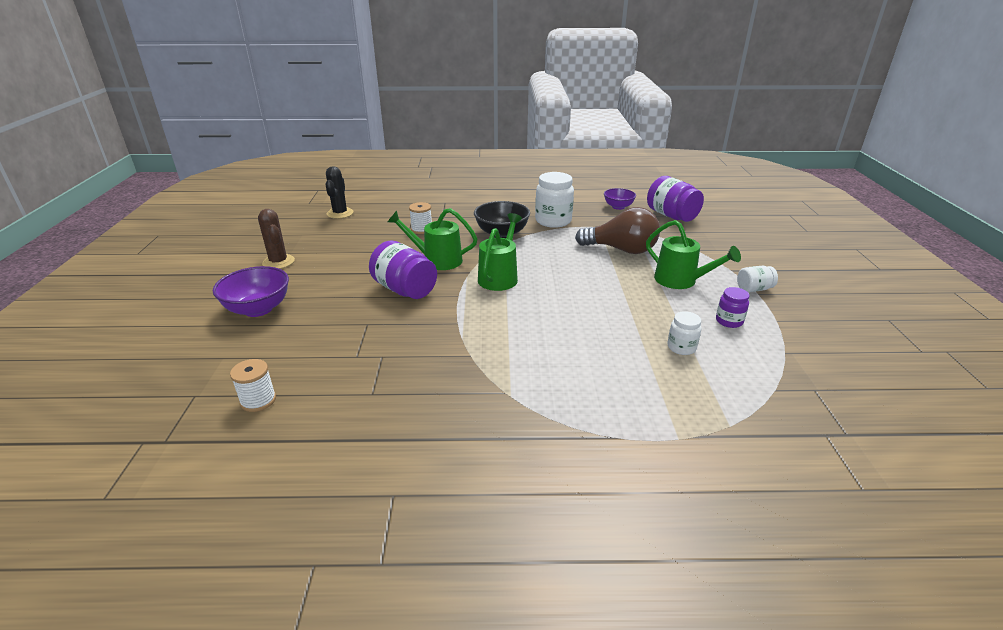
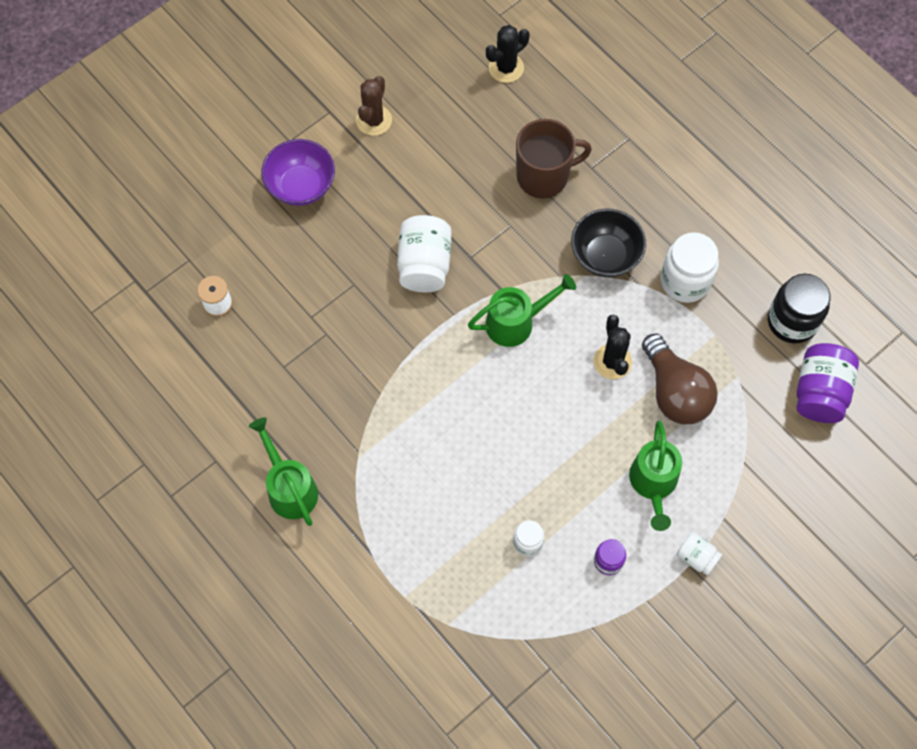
camera: 50 degrees right, 35 degrees up
purple jar [369,241,437,299] -> white jar [397,215,451,293]
green watering can [387,208,478,270] -> green watering can moved to [249,417,318,526]
white spool [409,202,432,234] -> brown mug [516,119,592,198]
purple bowl [604,188,636,210] -> black jar [768,274,831,344]
none -> black cactus [594,315,632,379]

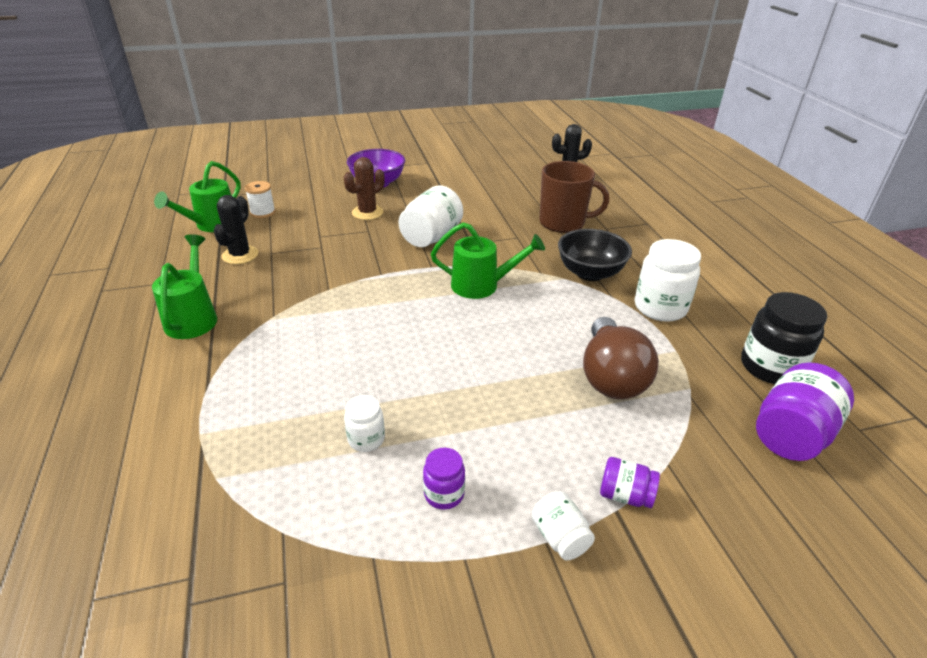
camera: 25 degrees right, 30 degrees down
brown cactus [356,76,392,136] -> brown cactus moved to [344,157,385,220]
black cactus [594,315,632,379] -> black cactus moved to [214,195,258,264]
green watering can [629,420,682,531] -> green watering can moved to [154,161,241,232]
none -> purple jar [600,457,660,508]

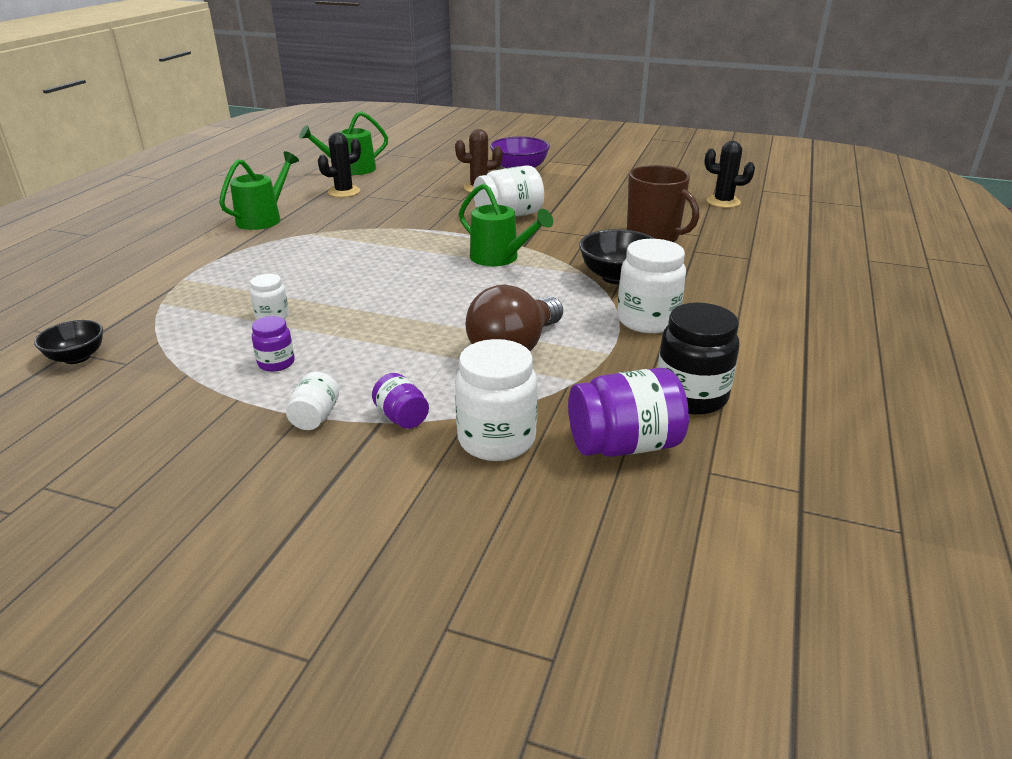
camera: 35 degrees right, 5 degrees down
white spool [245,181,276,218] -> none
none -> black bowl [34,320,103,364]
none -> white jar [455,339,538,461]

